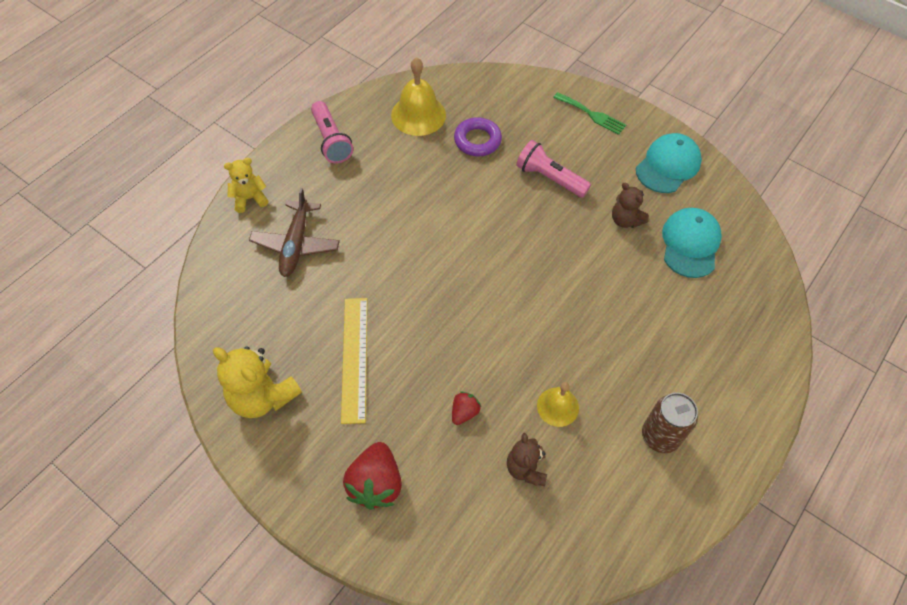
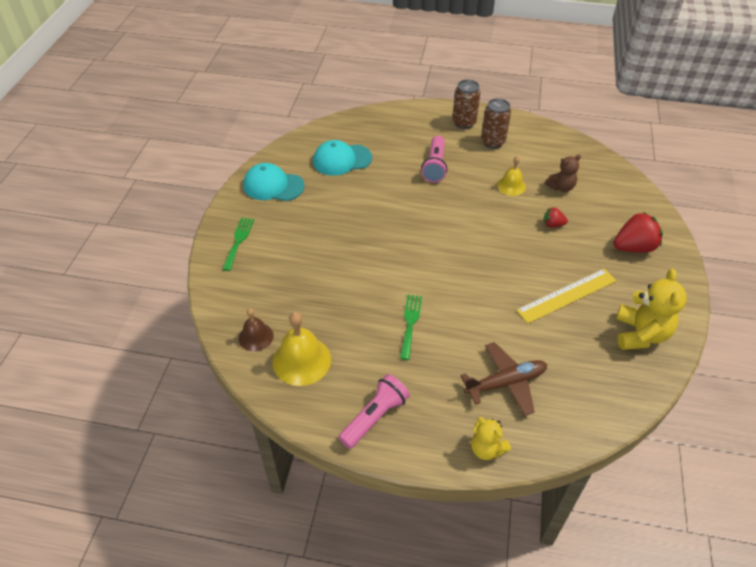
camera: 115 degrees left, 10 degrees down
purple ring [454,117,502,156] -> none
pink flashlight [516,140,591,198] -> pink flashlight moved to [421,136,447,183]
brown teddy bear [612,183,649,228] -> none
none -> brown bell [239,308,274,351]
none -> green fork [400,294,422,360]
none -> brown can [452,79,481,129]

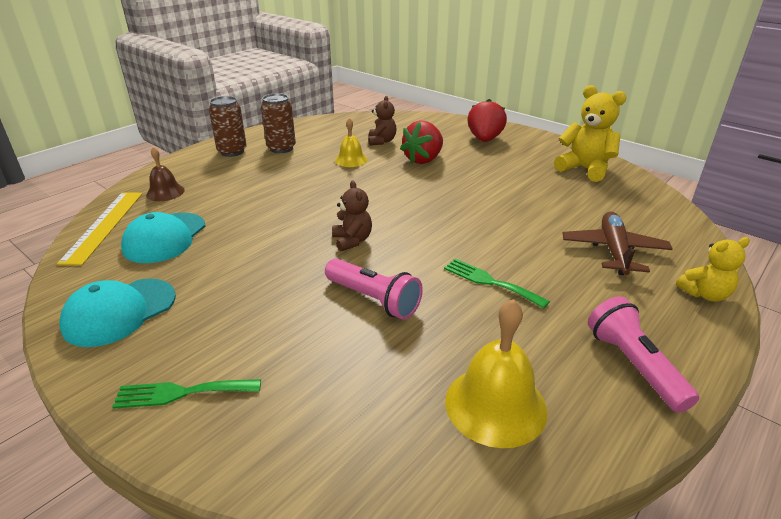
camera: 60 degrees left, 15 degrees down
green fork [222,217,254,271] -> green fork turned 45 degrees counterclockwise [112,379,261,409]
brown bell [239,308,274,351] -> brown bell moved to [146,147,185,201]
pink flashlight [421,136,447,183] -> pink flashlight moved to [325,259,423,320]
yellow ruler [516,269,617,323] -> yellow ruler moved to [57,192,142,265]
red strawberry [543,207,568,228] -> red strawberry [400,121,443,164], size x1.89
none -> brown teddy bear [332,181,372,252]

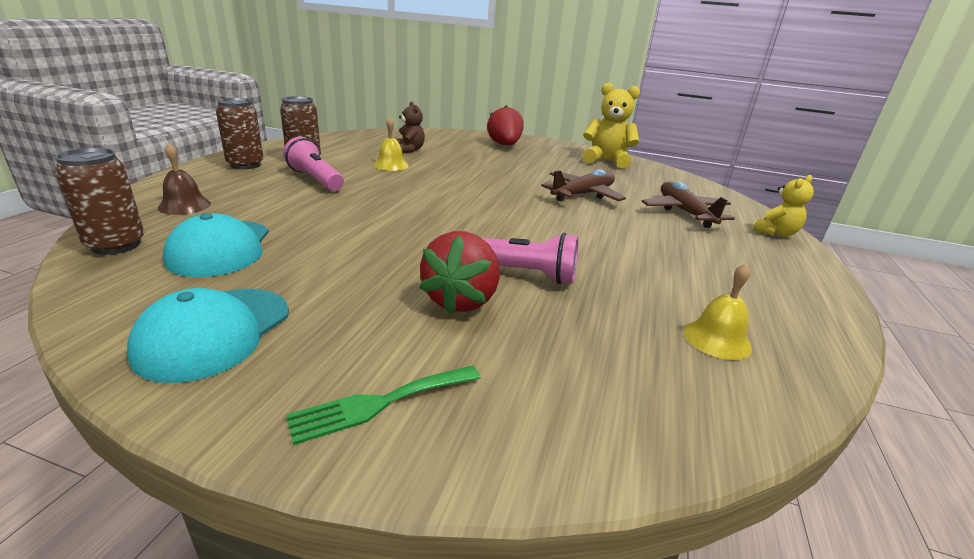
camera: 25 degrees left, 5 degrees down
yellow ruler [57,192,142,265] -> brown can [55,148,145,255]
brown teddy bear [332,181,372,252] -> none
red strawberry [400,121,443,164] -> red strawberry moved to [419,231,500,314]
green fork [444,259,550,308] -> none
yellow bell [445,299,548,448] -> yellow bell [684,263,752,360], size x0.61
pink flashlight [588,296,699,413] -> pink flashlight moved to [283,137,344,191]
none -> brown plane [541,169,626,202]

